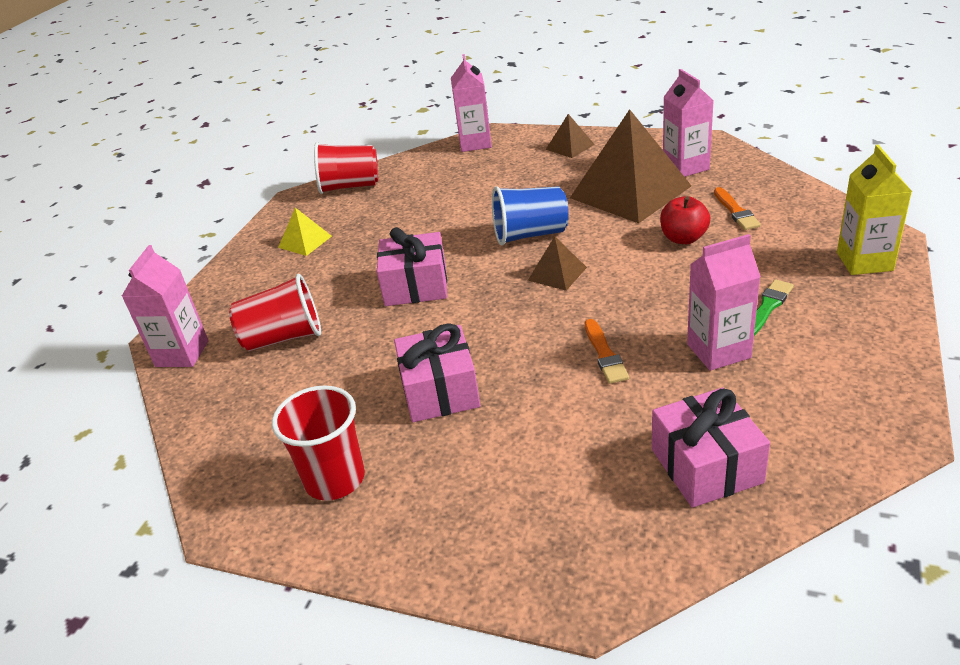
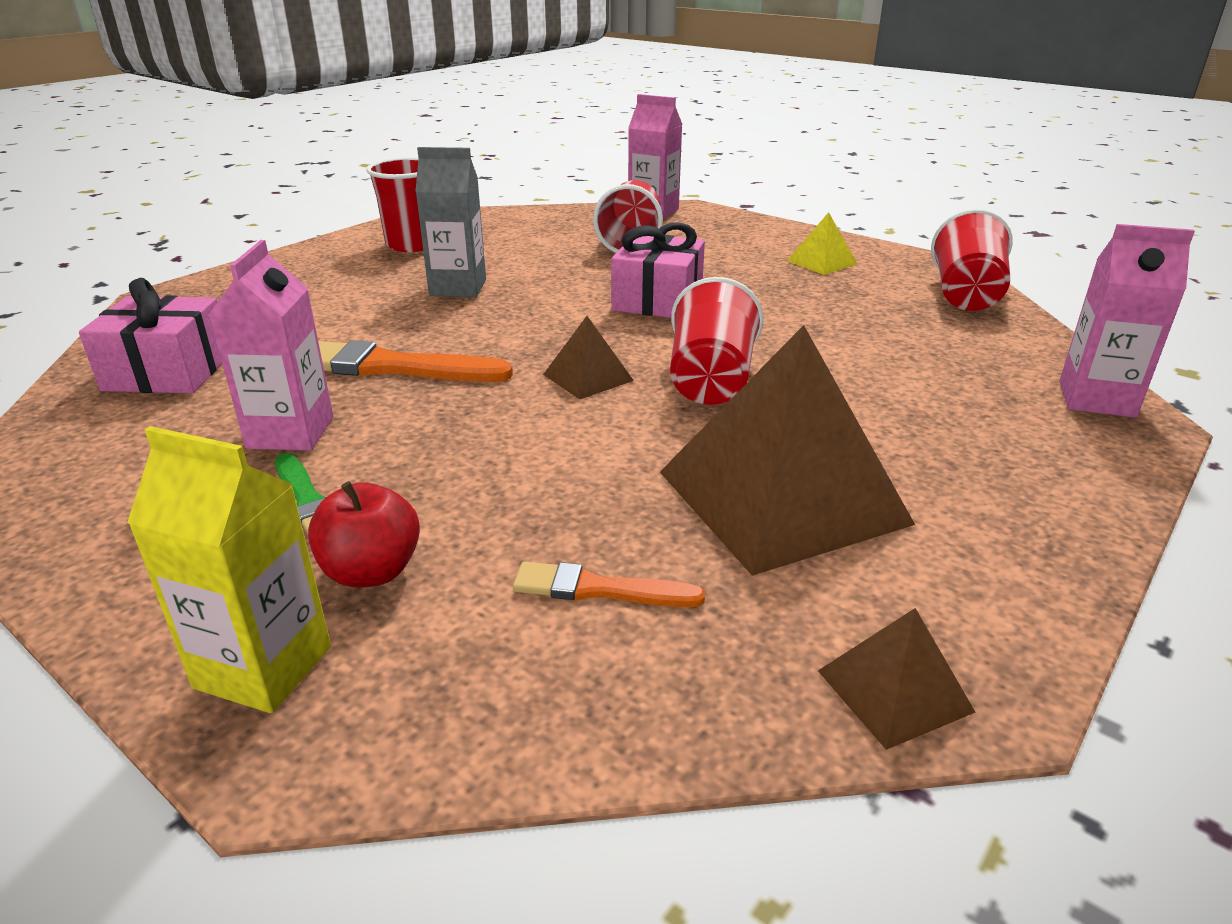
camera: 105 degrees right, 5 degrees down
pink gift [394,323,480,422] -> grey carton [415,147,486,297]
blue cup [492,186,569,246] -> red cup [670,277,764,405]
brown pyramid [546,114,595,158] -> brown pyramid moved to [818,608,975,750]
orange brush [585,319,629,384] -> orange brush [318,340,513,382], size x1.73
red apple [660,196,710,244] -> red apple moved to [308,481,420,588]
pink carton [663,69,714,177] -> none

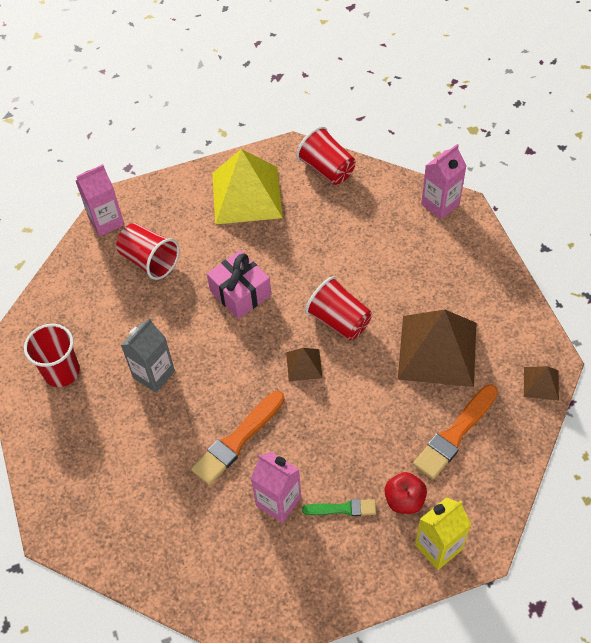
camera: 55 degrees left, 25 degrees up
pink gift [79,278,222,393] -> none
orange brush [513,561,705,607] -> orange brush [413,385,498,480], size x1.73
yellow pyramid [787,212,857,275] -> yellow pyramid [212,149,283,224], size x2.22

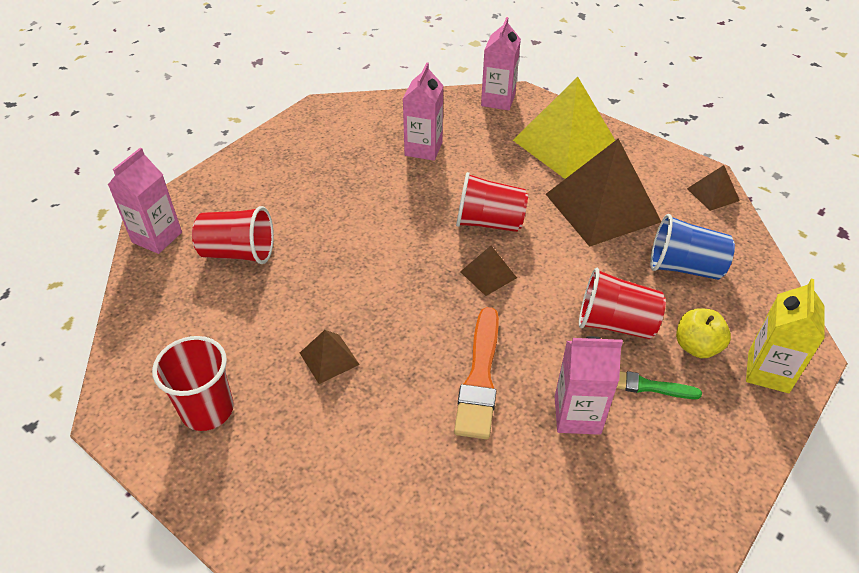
camera: 35 degrees left, 10 degrees down
grey carton [121,318,175,393] -> brown pyramid [300,330,360,384]
pink gift [207,250,271,319] -> none
yellow pyramid [212,149,283,224] -> yellow pyramid moved to [513,77,615,179]
red cup [296,126,356,185] -> red cup moved to [579,268,666,339]
green brush [302,499,376,516] -> green brush turned 135 degrees counterclockwise [617,371,702,399]
red apple [384,472,427,514] -> yellow apple [676,308,731,358]
orange brush [413,385,498,480] -> blue cup [650,214,735,280]
none -> pink carton [403,62,444,161]

